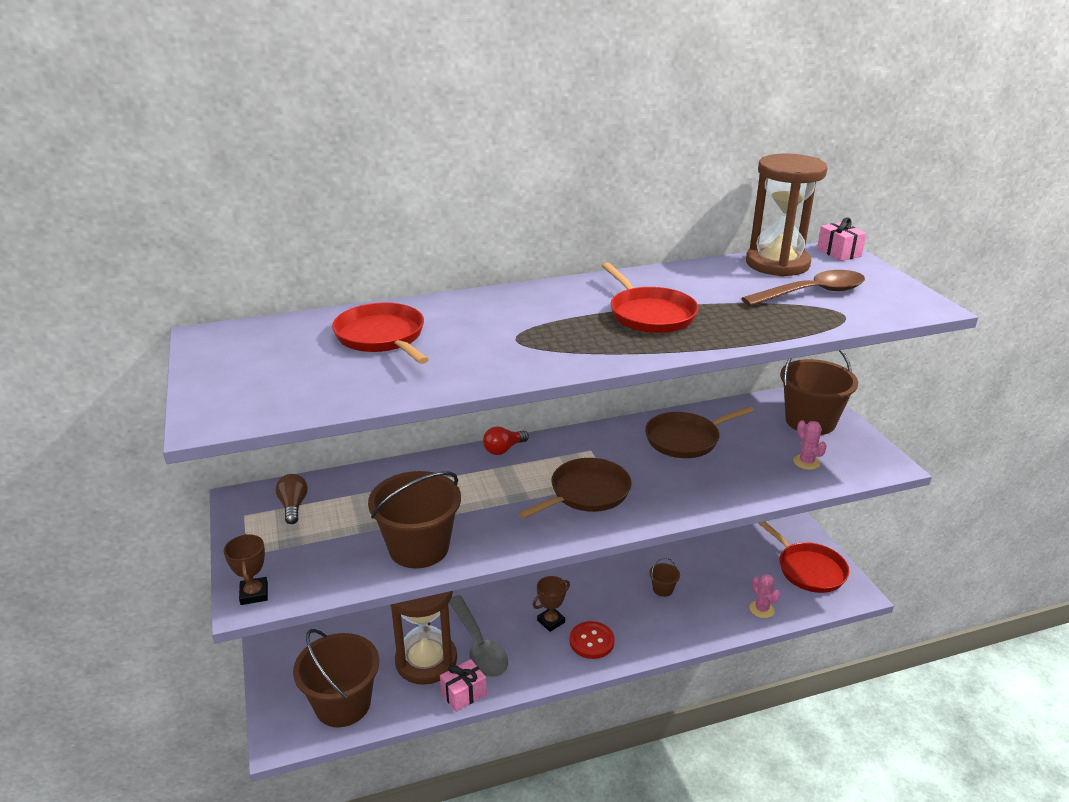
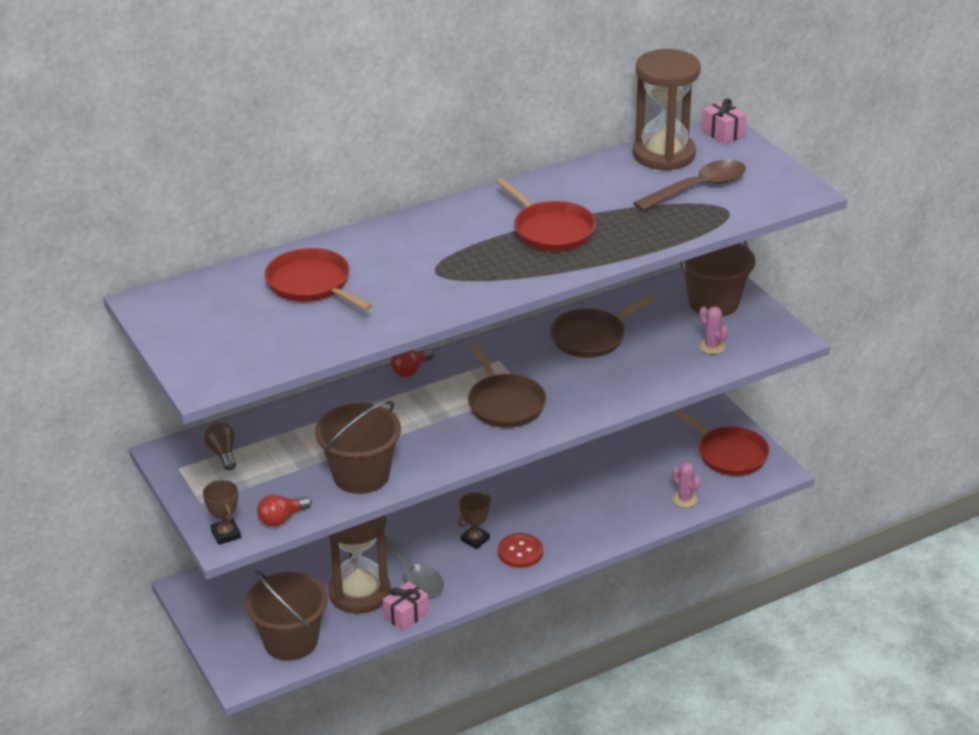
camera: 10 degrees left, 5 degrees up
brown pan [519,458,632,519] -> brown pan turned 120 degrees clockwise [468,343,546,428]
brown bucket [649,557,680,597] -> none
none -> red light bulb [257,494,312,527]

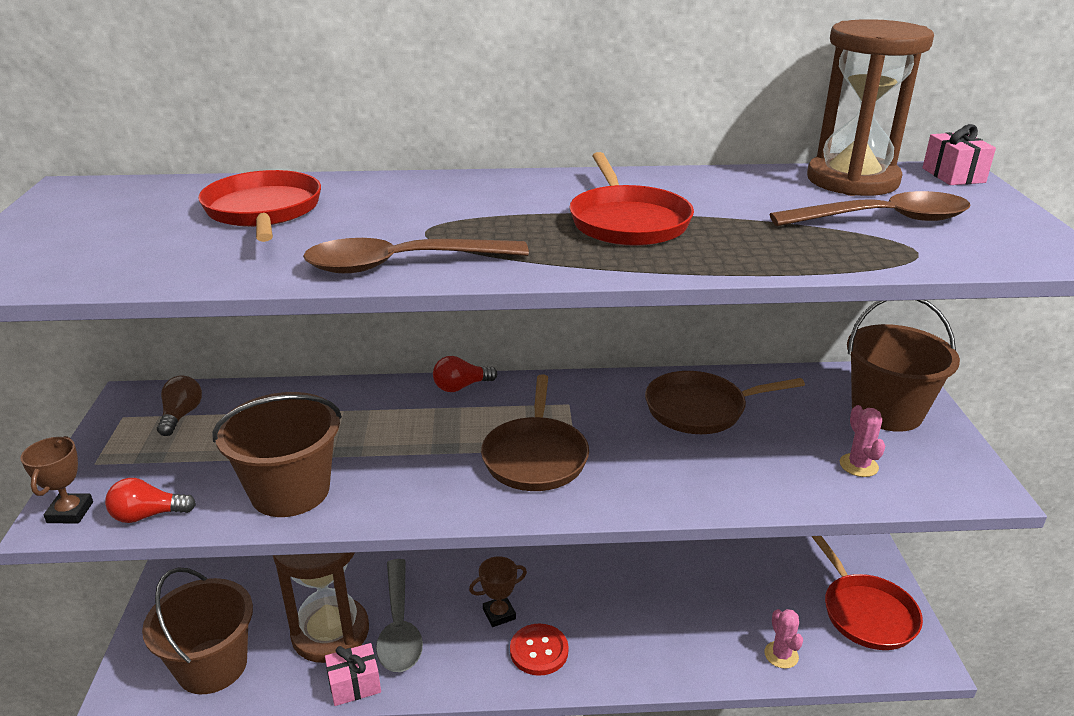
camera: 25 degrees right, 5 degrees down
none -> brown spoon [303,238,529,273]

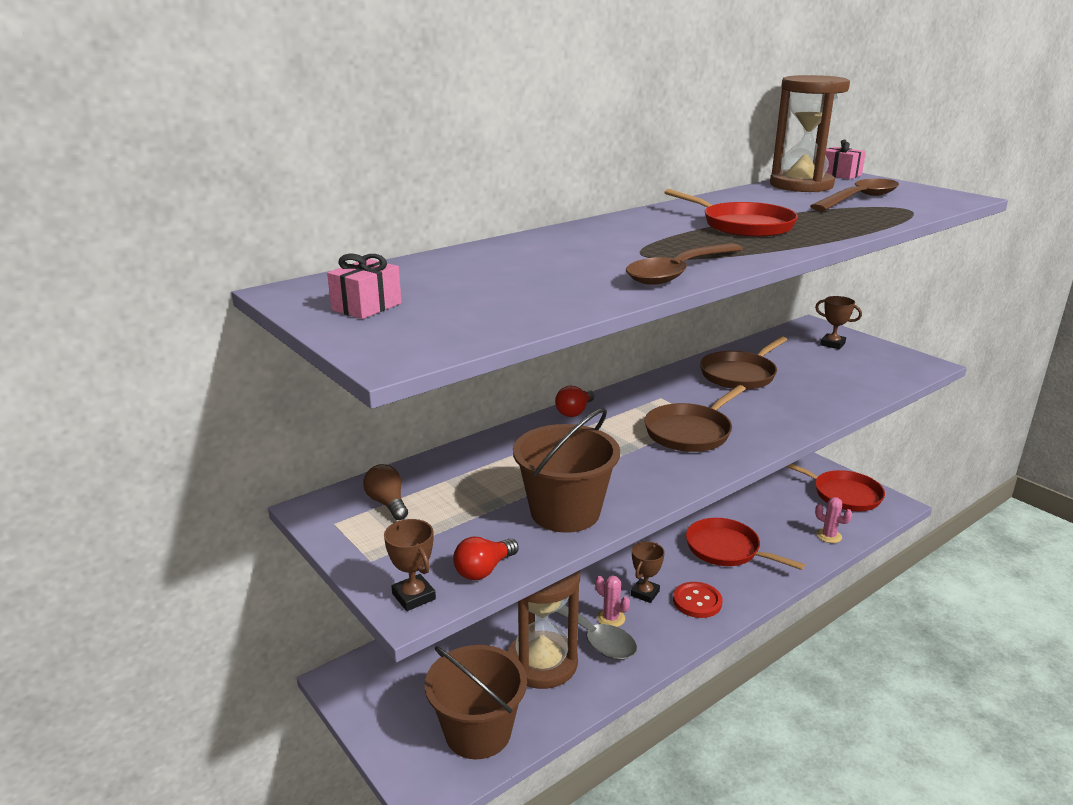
camera: 35 degrees left, 5 degrees down
red pan [198,170,321,242] -> red pan moved to [686,518,805,570]
pink gift [325,643,381,706] -> pink gift moved to [327,254,402,319]
brown pan [481,374,589,491] -> brown pan turned 75 degrees clockwise [645,385,746,452]
pink cactus [840,405,885,477] -> pink cactus moved to [595,575,630,627]
brown bucket [847,300,960,432] -> brown trophy [815,296,862,349]

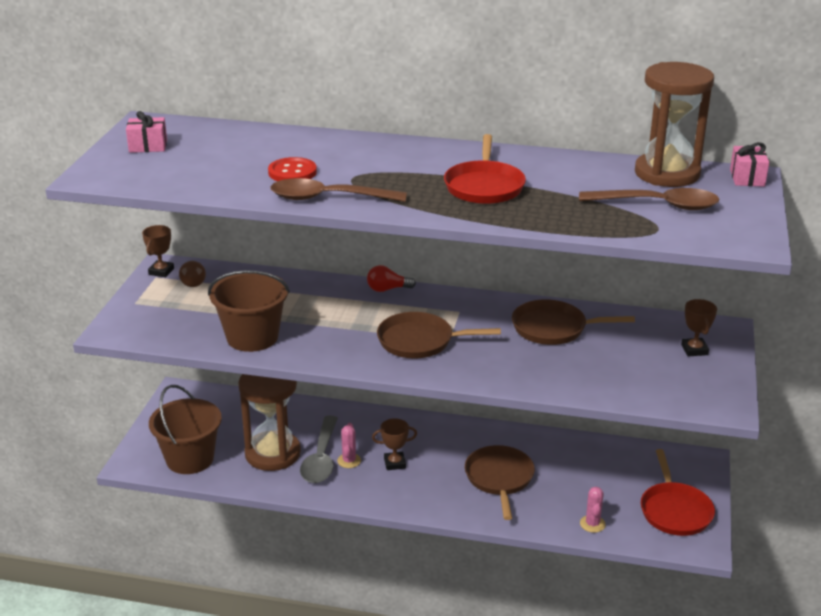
camera: 50 degrees right, 5 degrees up
brown light bulb [363,464,408,520] -> brown light bulb turned 150 degrees clockwise [179,260,206,287]
brown trophy [384,519,436,611] -> brown trophy moved to [142,225,174,277]
red light bulb [453,537,519,580] -> none
red button [673,582,722,618] -> red button moved to [268,157,317,181]
red pan [686,518,805,570] -> brown pan [465,445,535,520]

